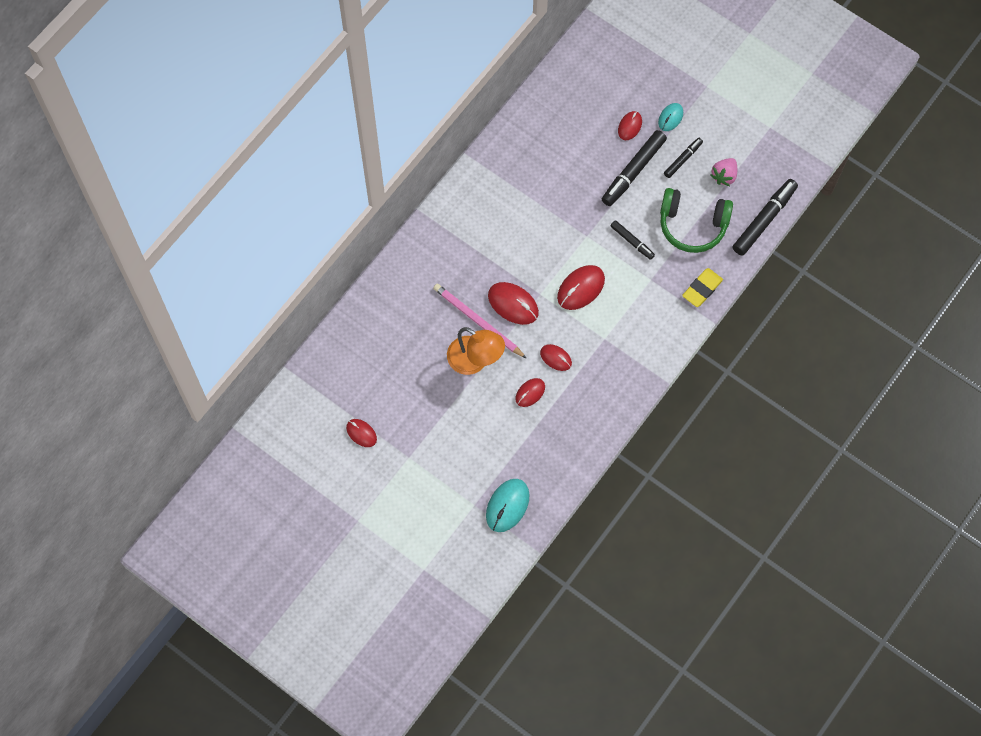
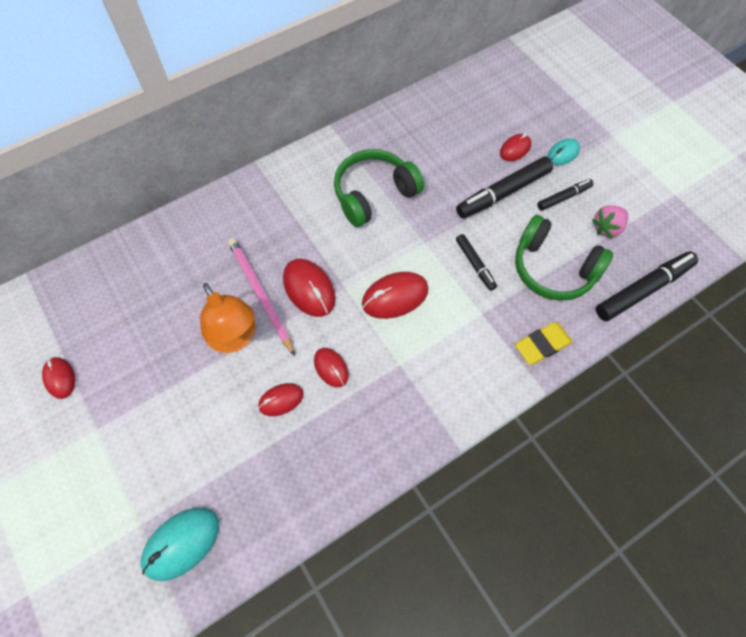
camera: 20 degrees right, 5 degrees down
none -> green headphones [334,149,424,227]

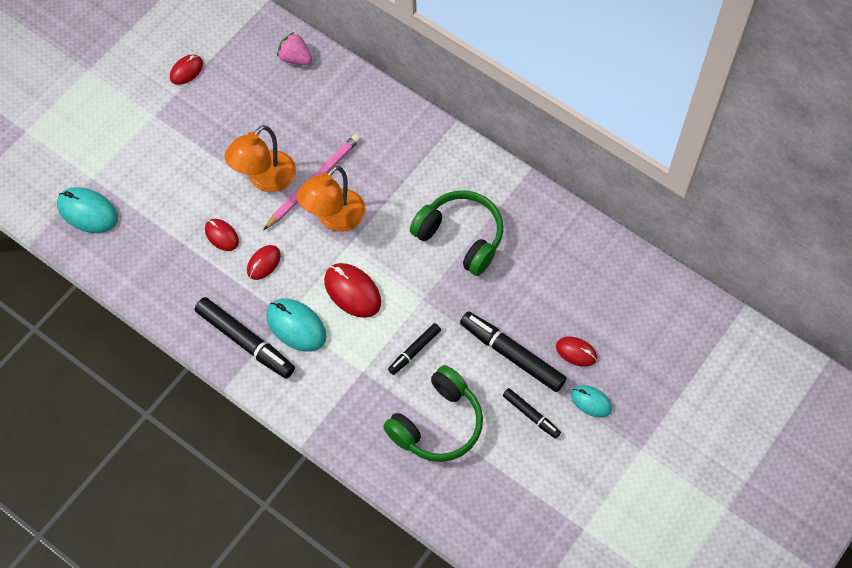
camera: 70 degrees right, 0 degrees up
red mouse [283,259,336,317] -> orange lamp [297,166,365,232]
green headphones [515,215,613,301] -> green headphones turned 150 degrees counterclockwise [383,365,483,462]
yellow eraser [515,322,572,365] -> none
pink strawberry [592,205,628,238] -> pink strawberry moved to [277,32,312,65]
black marker [596,251,698,321] -> black marker moved to [195,297,295,379]
none -> turquoise mouse [266,299,327,352]

